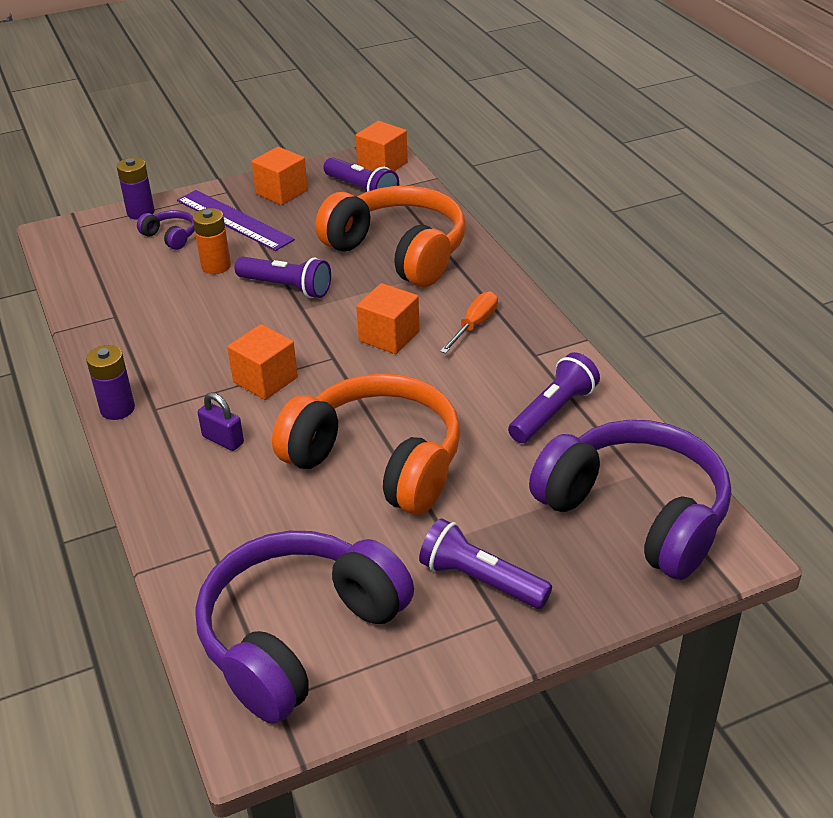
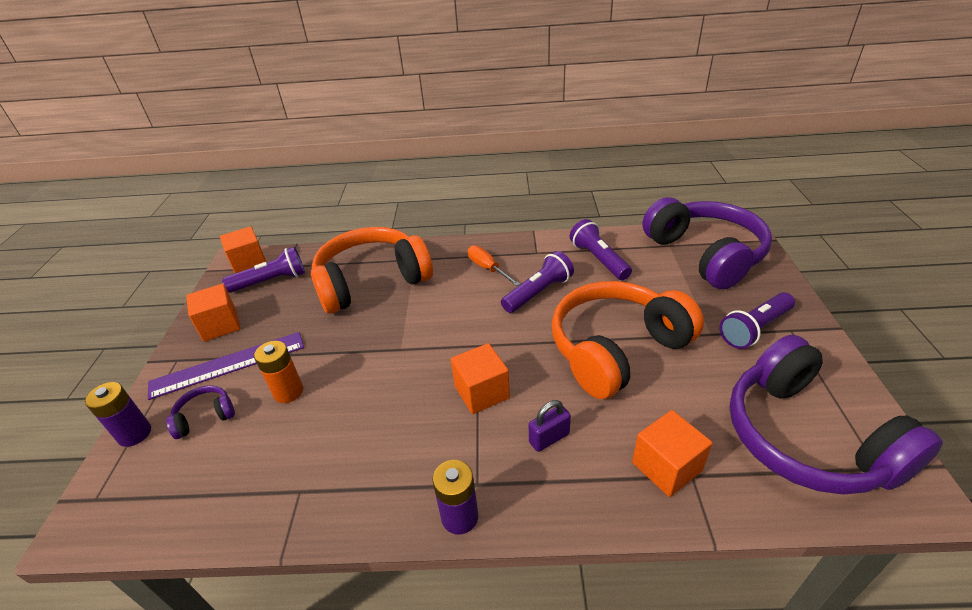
camera: 65 degrees left, 0 degrees up
purple flashlight [235,257,331,298] -> purple flashlight moved to [501,251,574,313]
orange cube [356,283,420,354] -> orange cube moved to [632,410,712,497]
purple headphones [529,420,731,580] -> purple headphones turned 90 degrees clockwise [642,197,772,289]

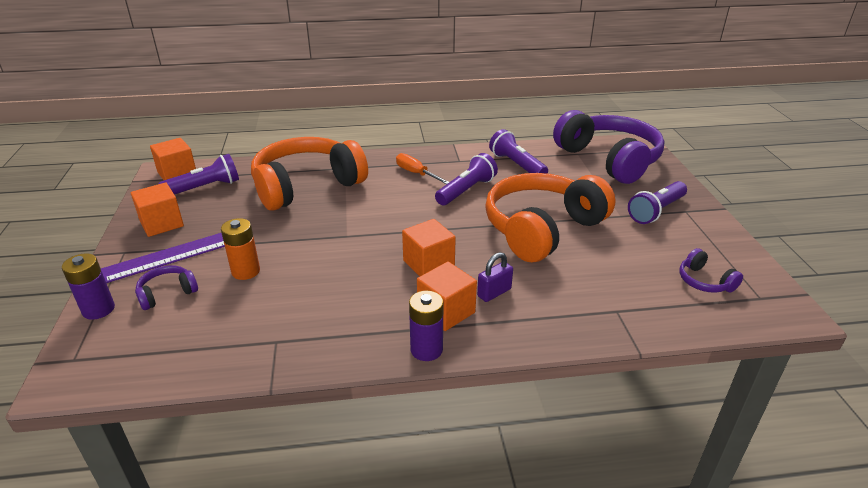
camera: 10 degrees left, 5 degrees down
orange cube [632,410,712,497] -> orange cube moved to [417,262,477,331]
purple headphones [729,335,943,494] -> purple headphones [679,248,743,293], size x0.41

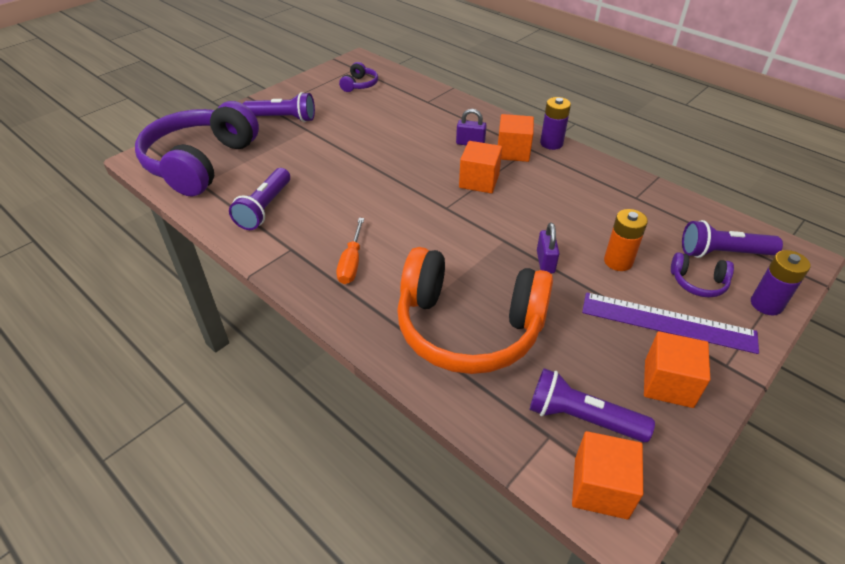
camera: 130 degrees left, 10 degrees up
purple flashlight [435,153,498,205] -> purple flashlight moved to [682,220,783,258]
orange headphones [485,173,615,262] -> none
none -> purple padlock [537,223,560,273]

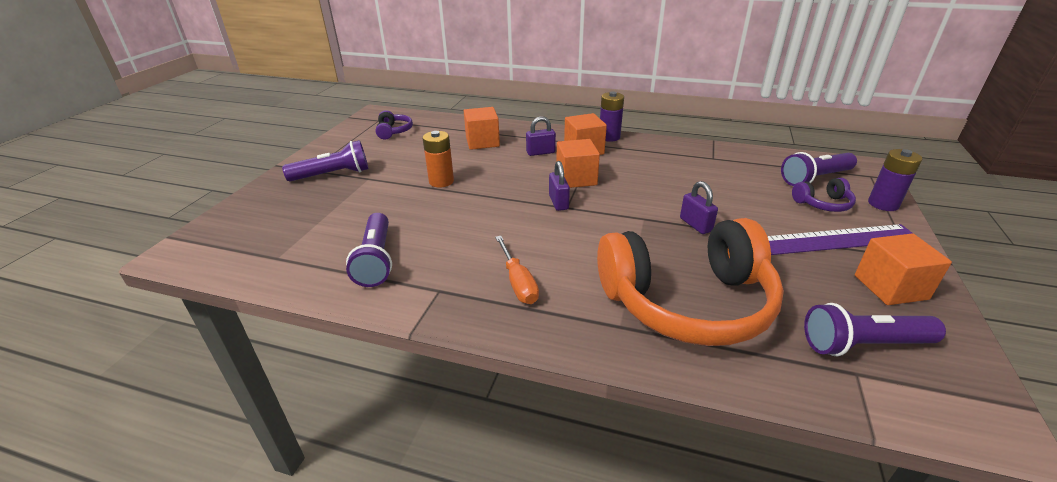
camera: 25 degrees left, 10 degrees down
purple headphones [135,101,259,197] -> none
orange cube [572,431,643,519] -> orange cube moved to [464,107,500,150]
orange battery [604,209,648,271] -> orange battery moved to [423,131,454,187]
none -> purple padlock [549,161,570,211]

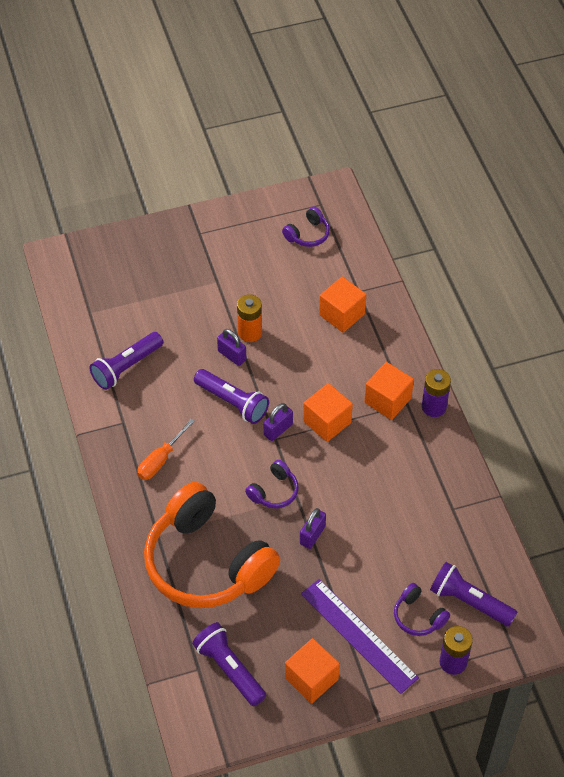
camera: 55 degrees right, 20 degrees up
purple flashlight [282,140,369,181] -> purple flashlight moved to [194,369,269,424]
purple padlock [526,116,556,156] -> purple padlock moved to [217,329,246,366]
none -> purple headphones [245,460,299,508]

